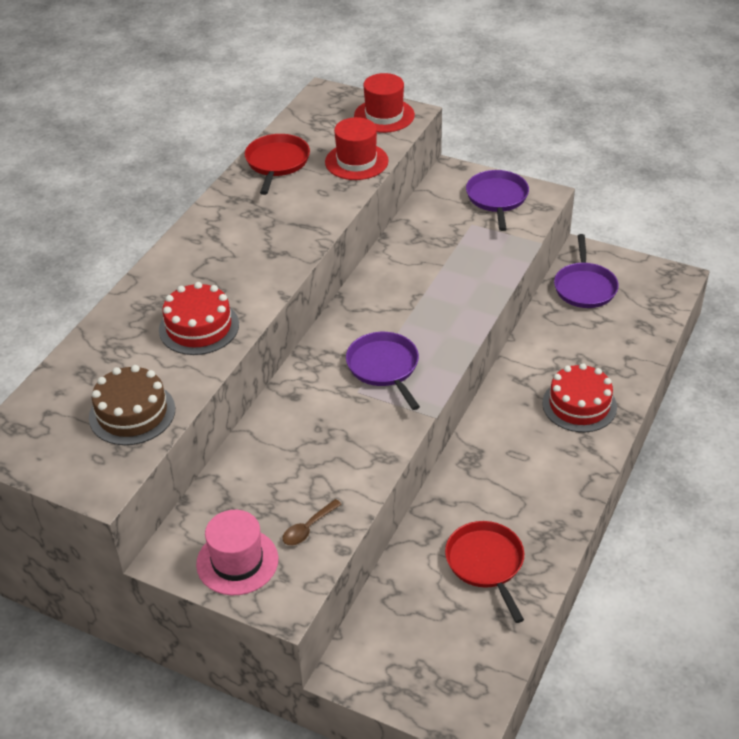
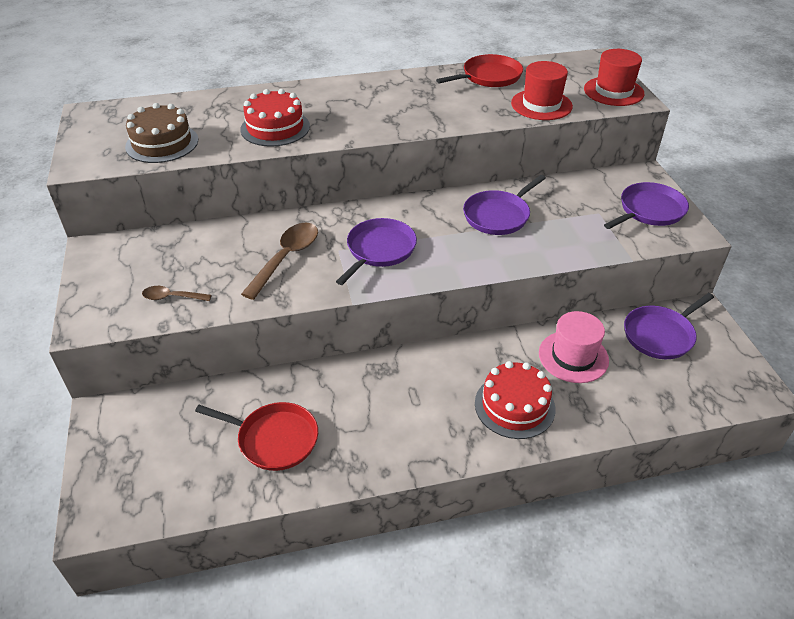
camera: 50 degrees right, 0 degrees up
pink hat [196,510,278,595] -> pink hat moved to [539,311,609,383]
red pan [445,521,524,623] -> red pan turned 75 degrees clockwise [195,402,318,471]
none -> brown spoon [241,223,318,300]
none -> purple pan [463,175,546,235]

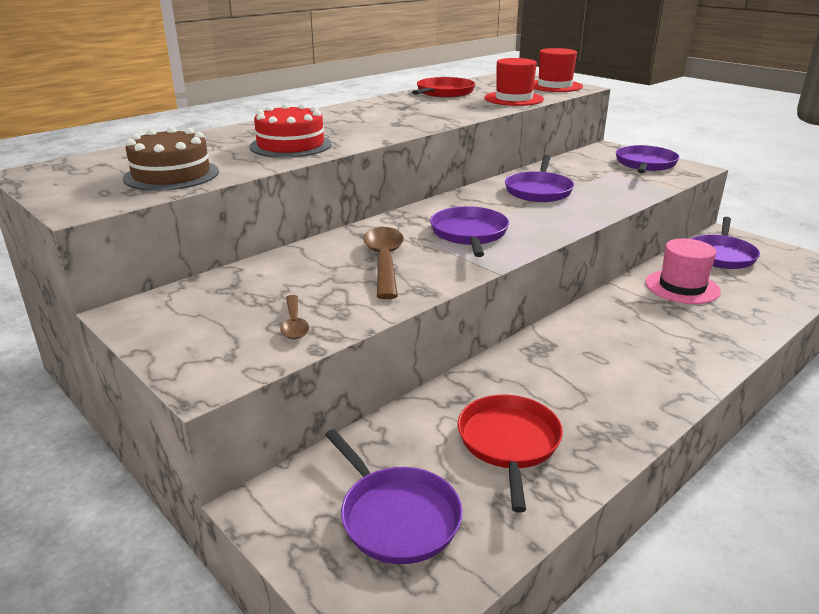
camera: 30 degrees left, 15 degrees down
brown spoon [142,286,212,301] -> brown spoon turned 75 degrees counterclockwise [280,295,309,339]
red pan [195,402,318,471] -> red pan turned 75 degrees counterclockwise [458,395,563,513]
red cake [475,361,555,439] -> none
none -> purple pan [325,429,463,564]

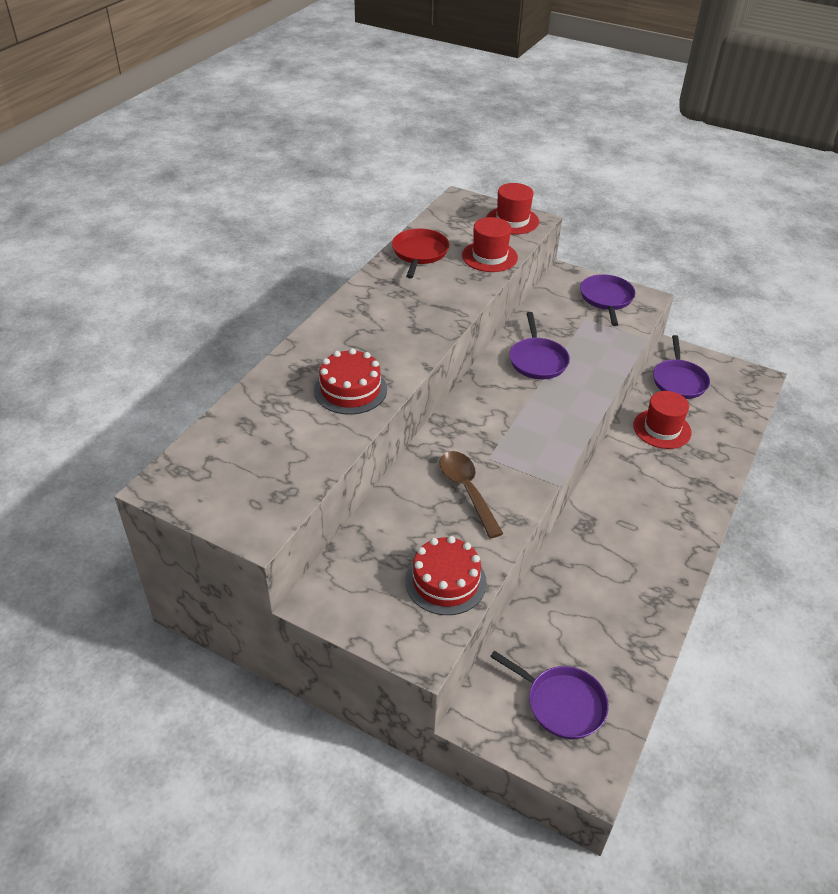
camera: 20 degrees left, 15 degrees up
brown cake [123,127,219,191] -> none
brown spoon [280,295,309,339] -> red cake [406,536,487,615]
purple pan [430,206,509,257] -> none
red pan [458,395,563,513] -> none
pink hat [645,238,721,304] -> red hat [633,391,691,449]

